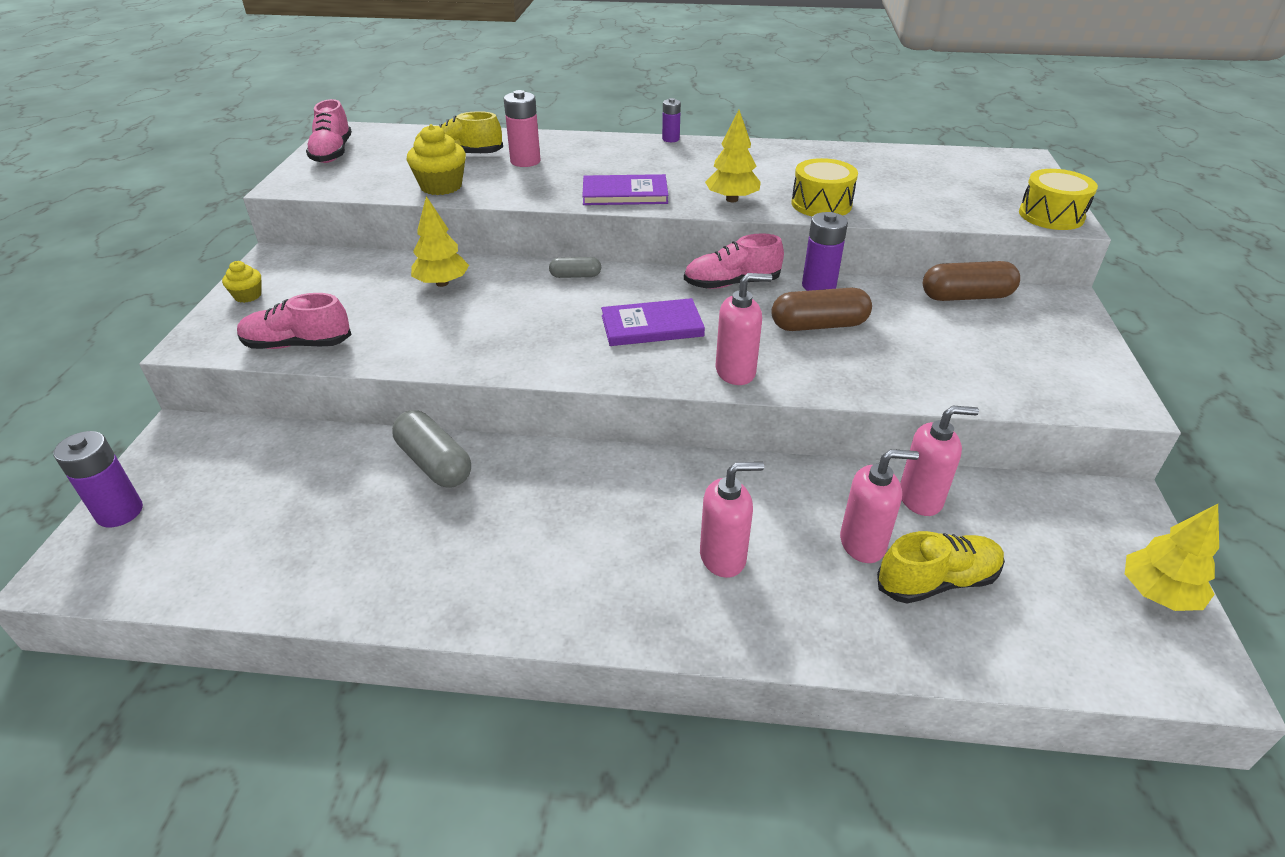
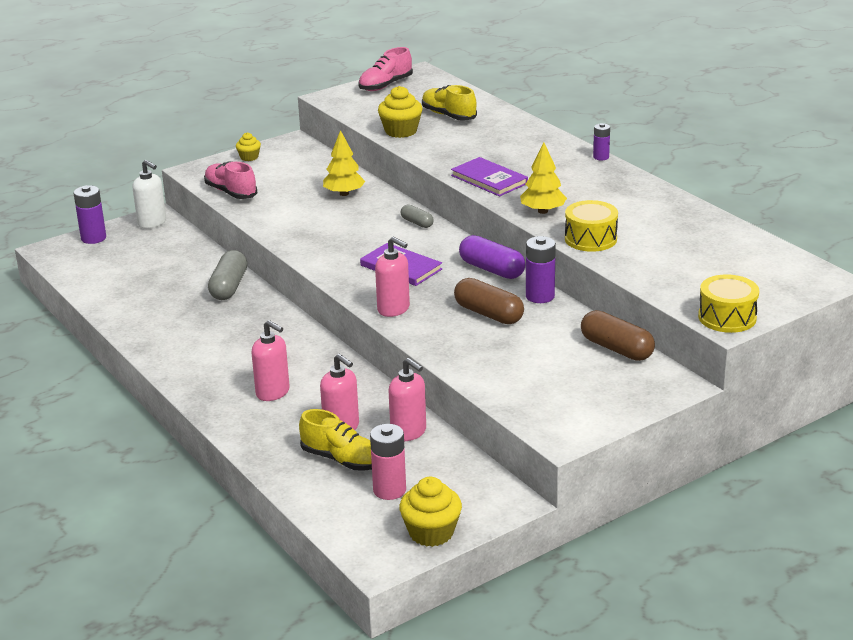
camera: 50 degrees right, 10 degrees down
pink battery [504,90,540,167] -> pink battery moved to [370,424,406,500]
pink shoe [684,233,784,289] -> purple capsule [459,235,526,279]
yellow tree [1125,504,1219,611] -> yellow cupcake [399,477,462,547]
none -> white soap dispenser [132,160,166,229]

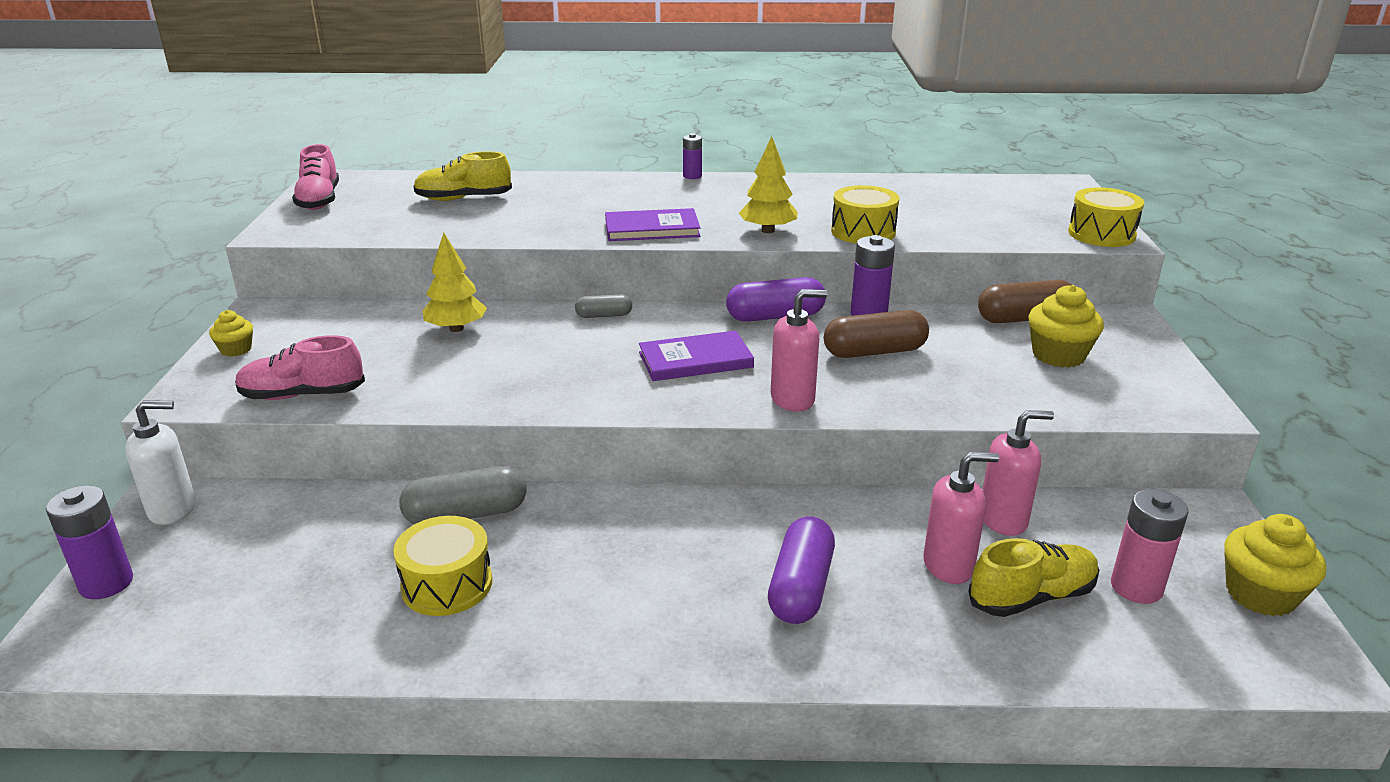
camera: 55 degrees left, 0 degrees up
grey capsule [208,250,247,300] -> grey capsule turned 60 degrees counterclockwise [399,466,527,524]
pink soap dispenser [251,320,290,401] -> purple capsule [768,516,835,624]
yellow cupcake [378,86,423,138] -> yellow cupcake moved to [1028,285,1104,368]
none -> yellow drum [393,516,492,616]

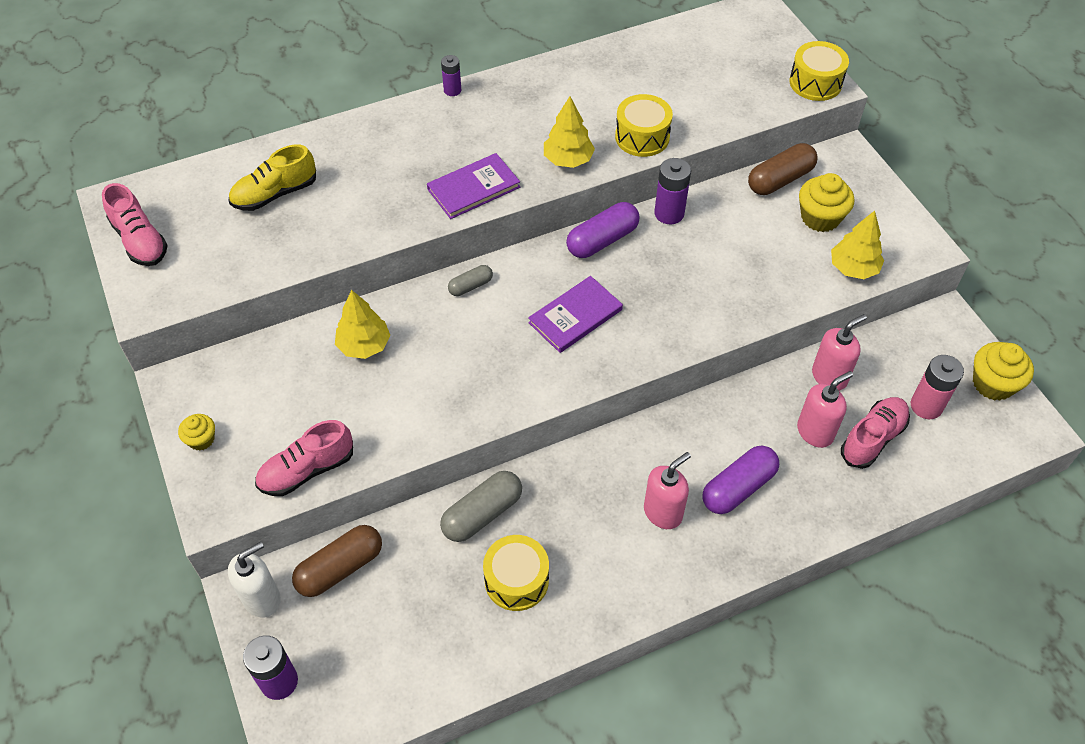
camera: 25 degrees left, 25 degrees up
purple capsule [768,516,835,624] -> purple capsule turned 60 degrees clockwise [703,445,779,514]
pink soap dispenser [771,289,827,412] -> pink soap dispenser moved to [644,452,691,529]
brown capsule [824,310,929,358] -> brown capsule moved to [292,525,382,597]
yellow shoe [969,538,1099,617] -> pink shoe [841,397,910,469]
none -> yellow tree [831,211,884,279]

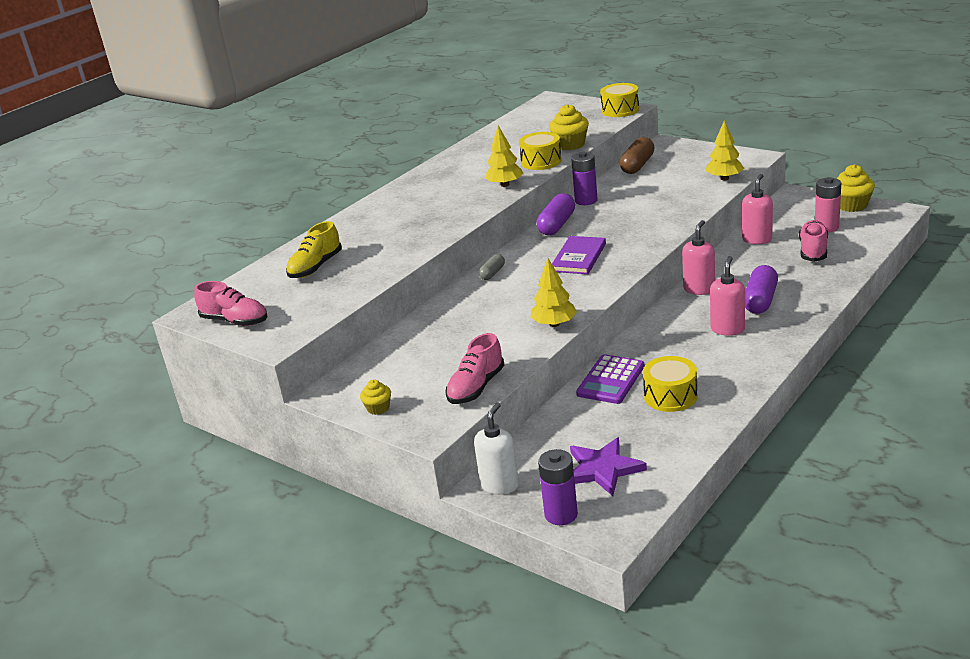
camera: 25 degrees left, 25 degrees down
brown capsule [292,525,382,597] -> none
yellow tree [335,290,390,359] -> yellow tree moved to [530,258,577,327]
purple book [427,153,520,219] -> none
grey capsule [440,471,522,542] -> purple calculator [576,354,644,404]
purple battery [441,55,461,96] -> none
pink soap dispenser [797,371,853,448] -> pink soap dispenser moved to [682,220,715,295]
yellow cupcake [799,173,854,232] -> yellow cupcake moved to [549,104,589,150]
none -> purple star [570,437,647,496]

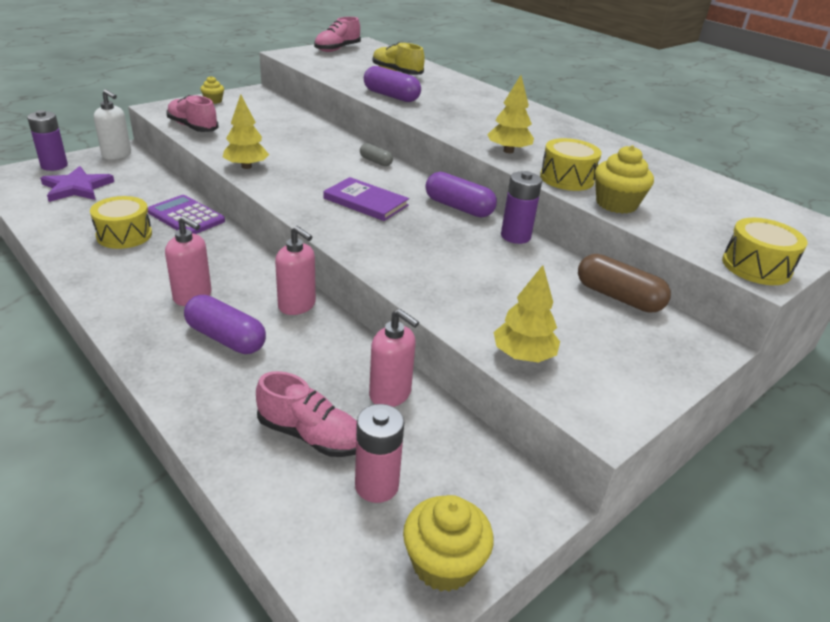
camera: 95 degrees right, 5 degrees up
none -> purple capsule [364,66,421,102]

